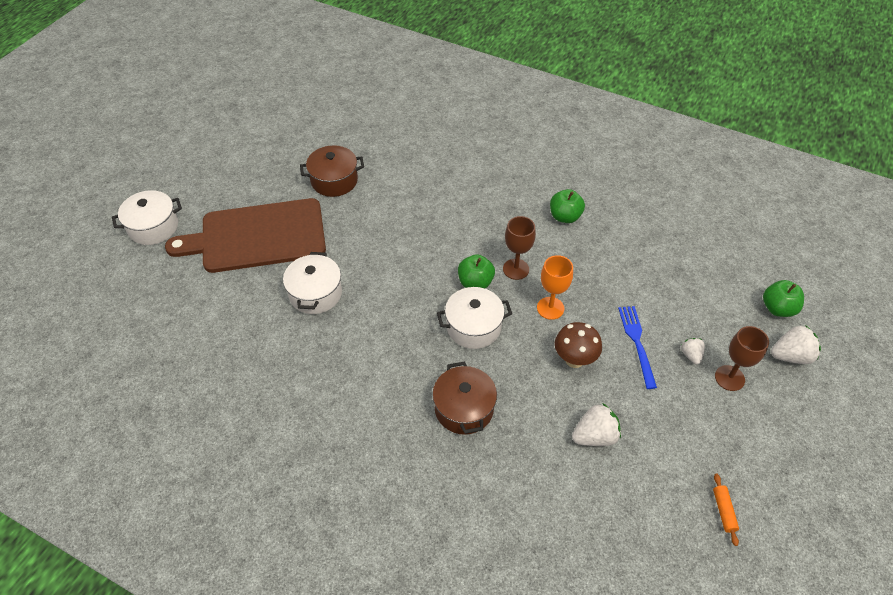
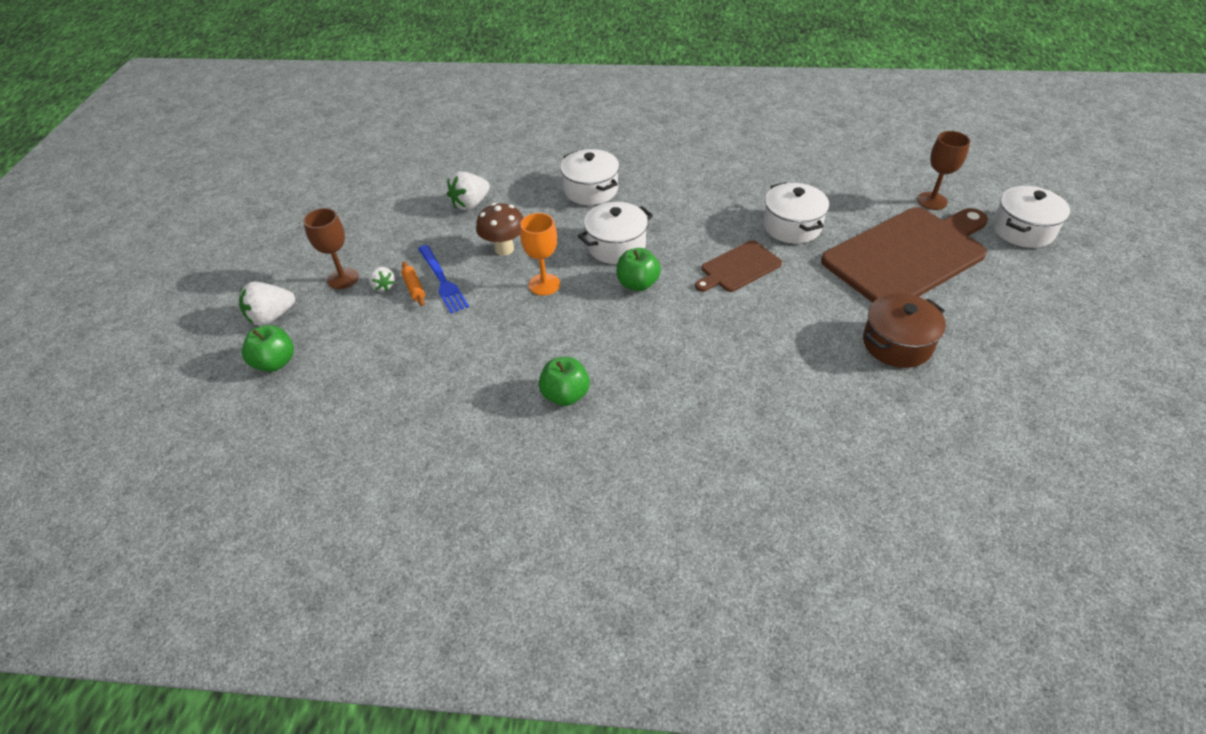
camera: 160 degrees right, 5 degrees down
brown pot [432,361,497,435] -> white pot [560,149,619,205]
brown goblet [503,216,536,280] -> brown goblet moved to [917,131,970,210]
orange rolling pin [713,473,739,546] -> orange rolling pin moved to [401,262,425,306]
none -> brown cutting board [695,240,782,292]

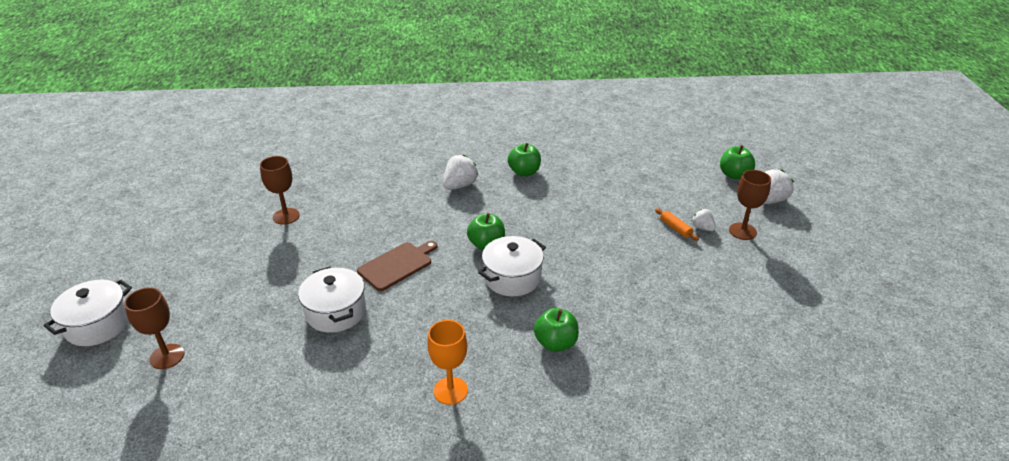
camera: 170 degrees right, 10 degrees down
blue fork [418,245,469,314] -> none
white strawberry [447,171,490,210] -> white strawberry moved to [443,155,479,190]
brown mushroom [476,203,523,256] -> none
orange goblet [520,213,560,296] -> orange goblet moved to [427,320,468,405]
white pot [560,149,619,205] -> green apple [534,308,579,352]
brown cutting board [821,207,988,303] -> none
brown pot [863,293,946,368] -> brown goblet [260,156,300,225]

